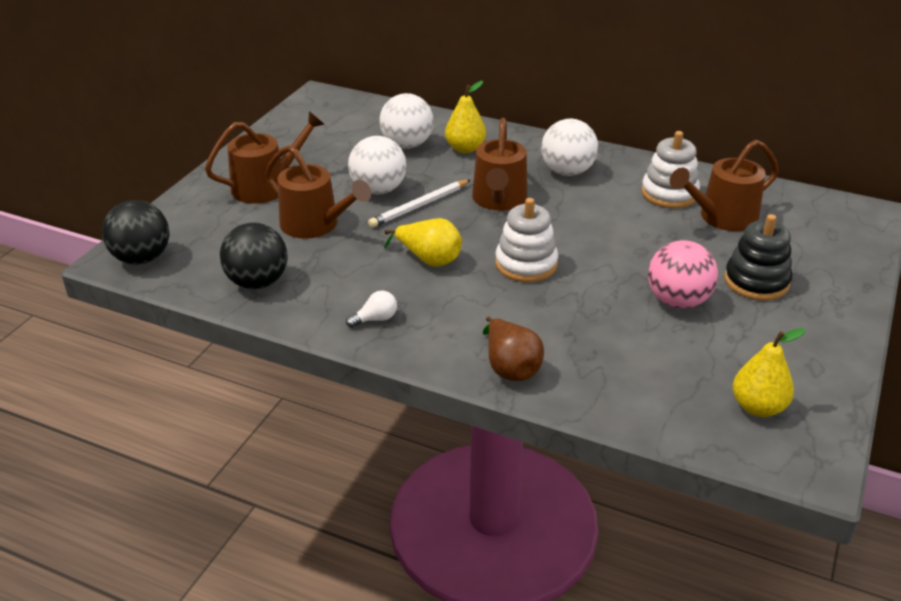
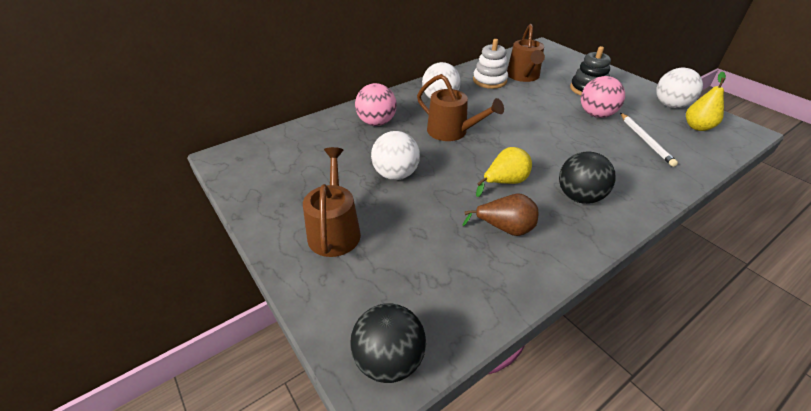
camera: 60 degrees left, 5 degrees up
black ball [220,223,287,289] -> black ball moved to [559,151,616,204]
brown watering can [265,145,371,239] -> none
white light bulb [346,290,397,328] -> none
white pencil [368,180,470,228] -> white pencil moved to [620,113,678,167]
white ball [379,93,434,149] -> white ball moved to [656,68,703,108]
yellow pear [445,81,486,153] -> pink ball [355,83,397,126]
brown pear [483,316,544,381] -> brown pear moved to [462,194,538,236]
white stacking toy [495,198,558,282] -> none

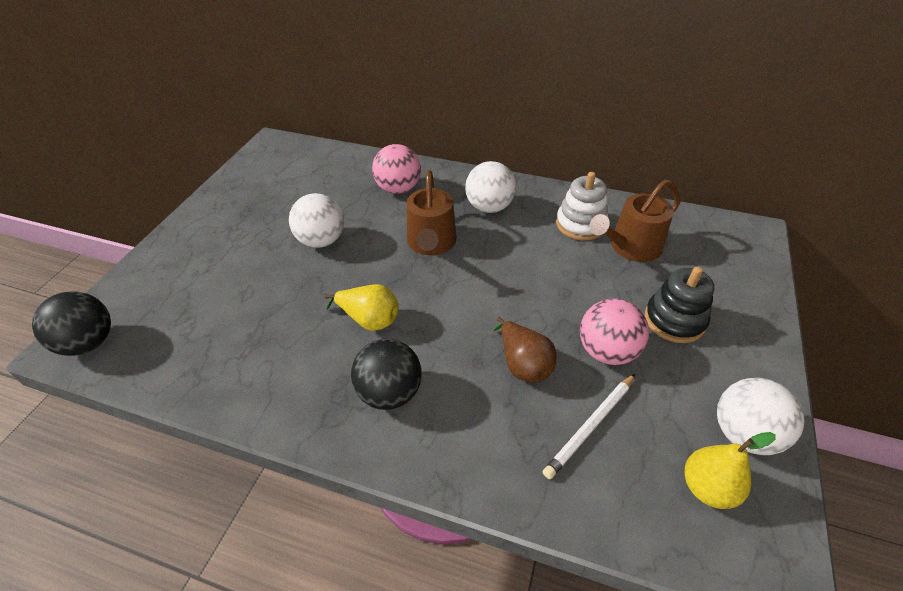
camera: 55 degrees right, 5 degrees up
brown watering can [303,147,361,257] -> none
brown pear [462,194,538,236] -> brown pear moved to [494,317,557,382]

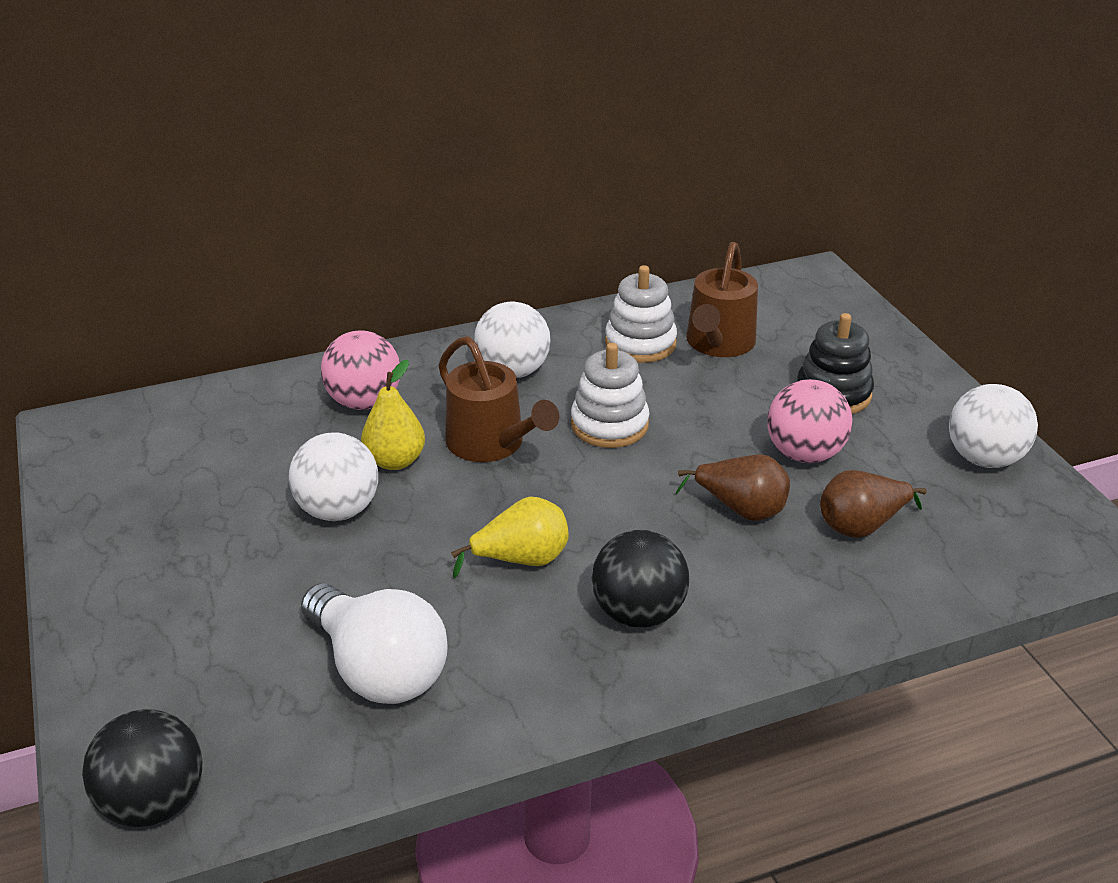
camera: 40 degrees left, 10 degrees down
white pencil [543,374,635,479] -> brown pear [820,470,927,538]
yellow pear [685,432,776,509] -> yellow pear moved to [361,360,425,470]
none -> white light bulb [301,583,448,704]
none -> white stacking toy [571,343,649,448]

